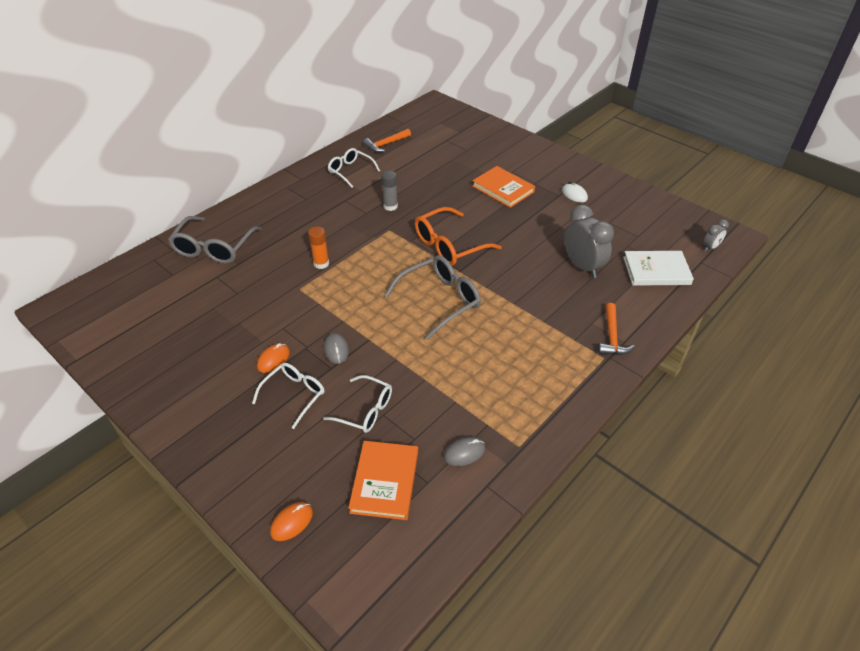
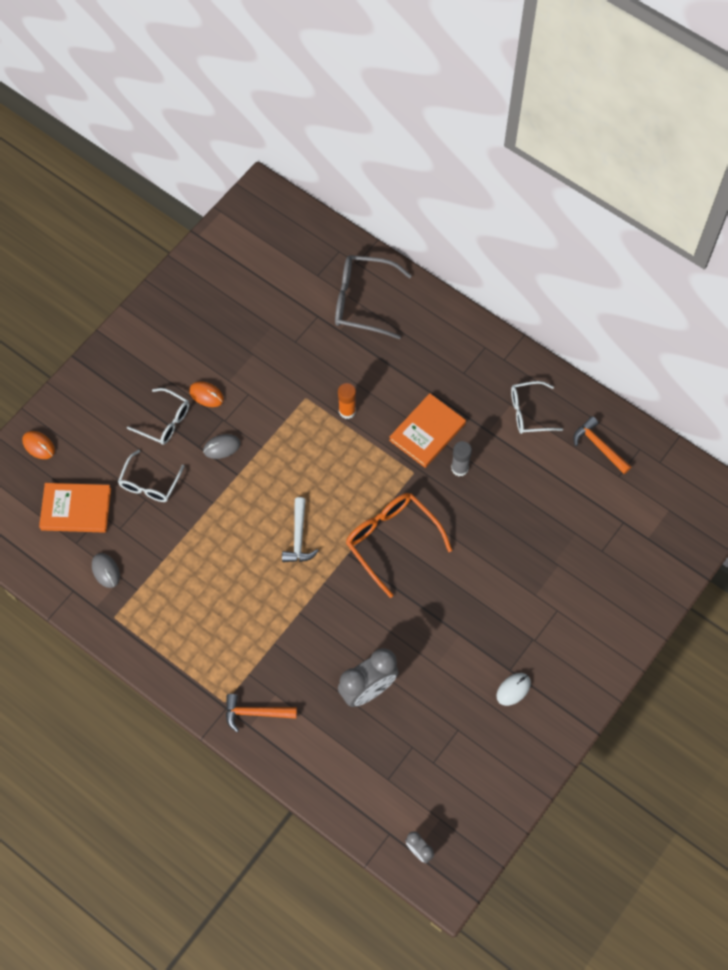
camera: 85 degrees right, 20 degrees up
white glasses [328,148,380,187] -> white glasses turned 135 degrees counterclockwise [511,381,563,434]
grey glasses [384,255,481,340] -> white hammer [282,497,319,562]
orange book [472,166,535,208] -> orange book moved to [389,393,466,468]
white book [623,251,694,286] -> none

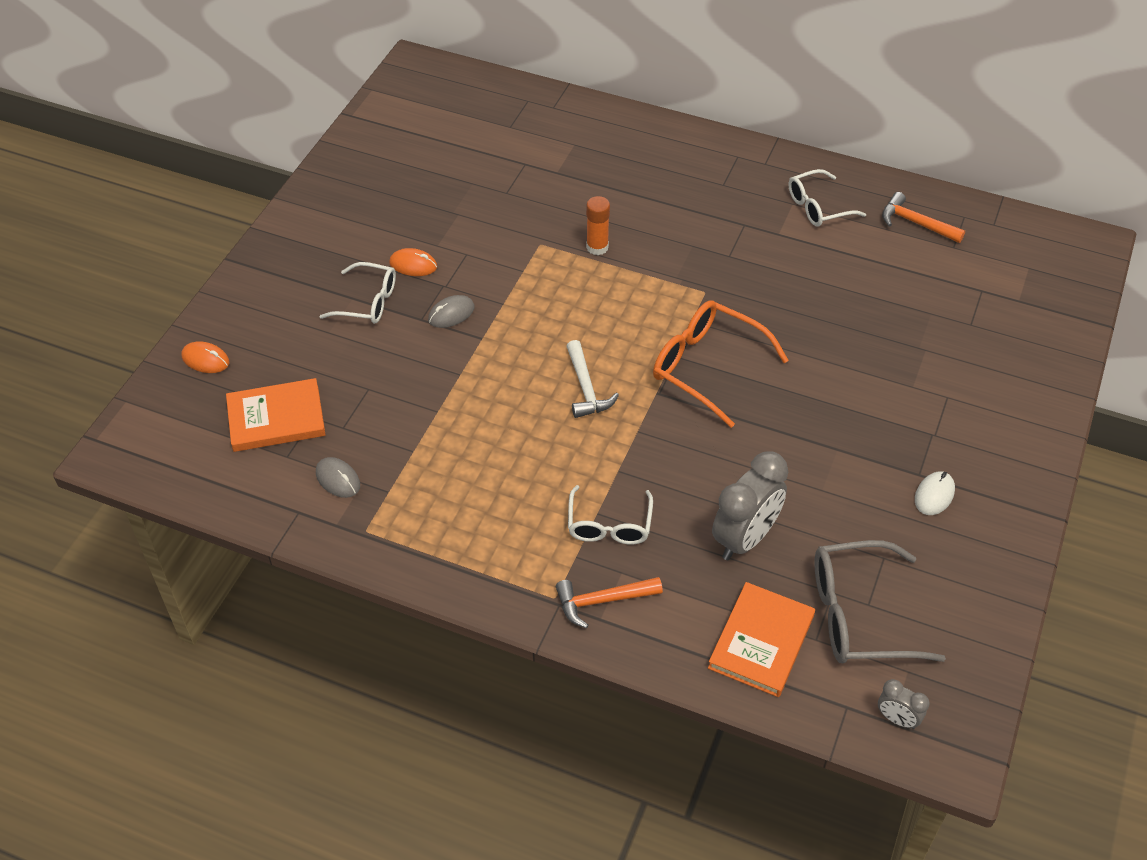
camera: 15 degrees left, 15 degrees down
white glasses [118,450,185,502] -> white glasses moved to [568,485,653,545]
grey glasses [335,255,412,339] -> grey glasses moved to [815,540,946,663]
orange book [389,393,466,468] -> orange book moved to [708,582,815,697]
grey glue stick [451,441,472,476] -> none

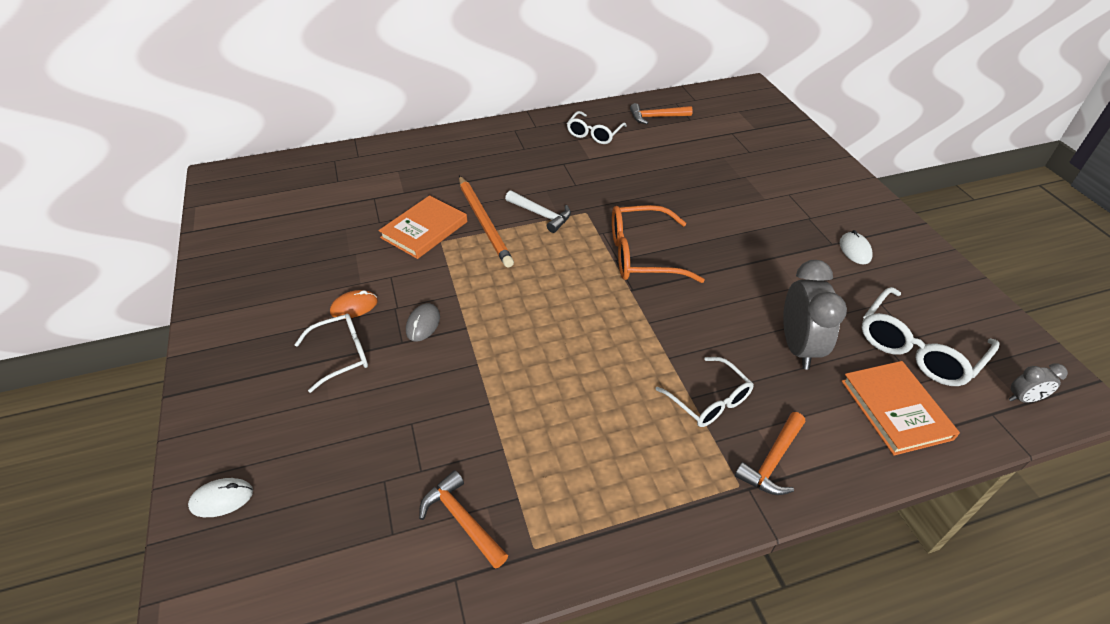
camera: 40 degrees left, 5 degrees down
orange mouse [182,341,229,373] -> white mouse [188,478,253,517]
orange book [226,378,326,452] -> orange book moved to [379,195,467,259]
grey mouse [316,457,360,498] -> orange hammer [419,470,508,569]
white hammer [566,340,619,418] -> white hammer moved to [505,190,571,233]
orange glue stick [586,196,610,255] -> orange pencil [459,176,514,268]
grey glasses [815,540,946,663] -> white glasses [861,287,999,386]

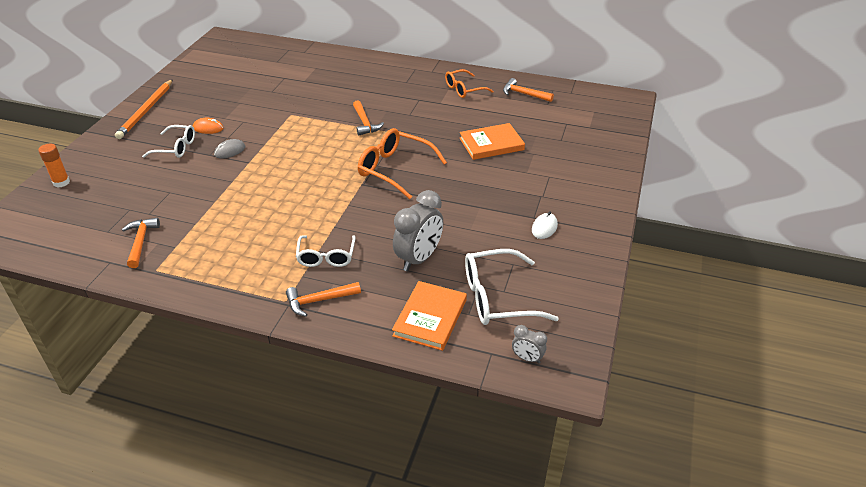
camera: 35 degrees right, 5 degrees down
white mouse [188,478,253,517] -> orange glue stick [38,144,70,188]
orange book [379,195,467,259] -> orange book moved to [459,123,525,160]
orange pencil [459,176,514,268] -> orange pencil moved to [115,79,173,139]
white hammer [505,190,571,233] -> orange hammer [353,100,384,135]
white glasses [567,111,627,144] -> orange glasses [445,69,494,98]

